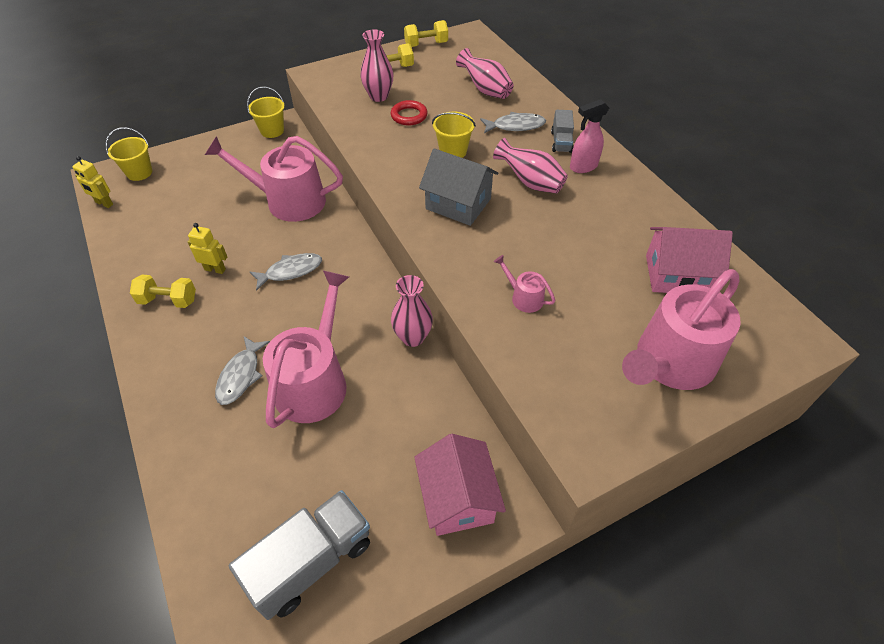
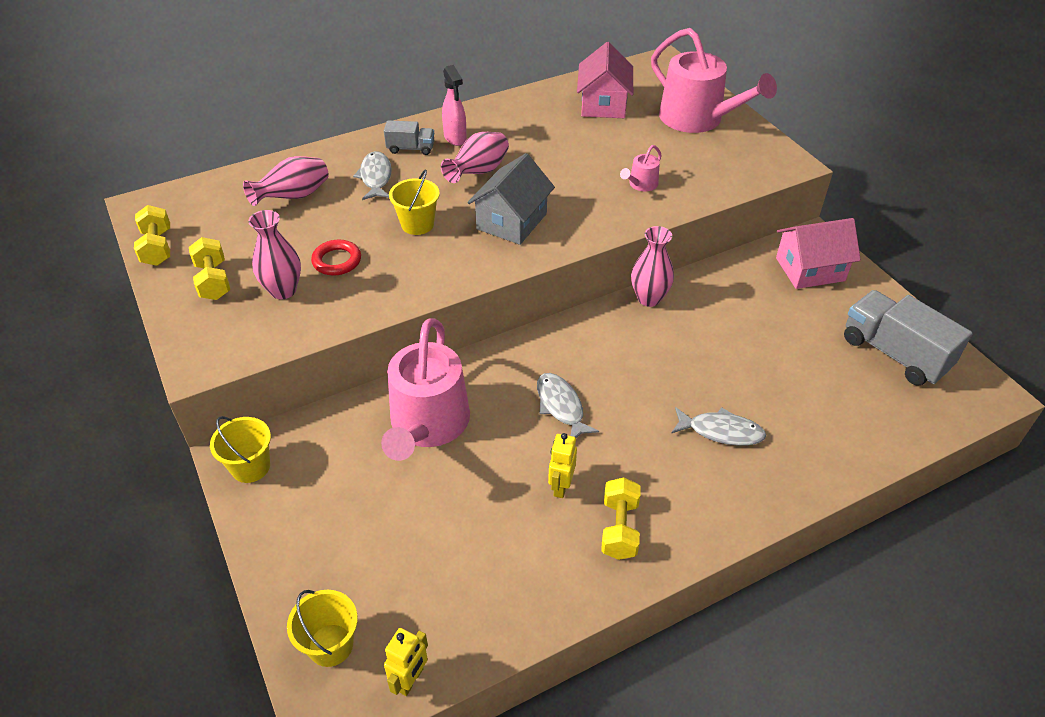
camera: 90 degrees left, 5 degrees down
pink watering can [263,271,349,428] -> none

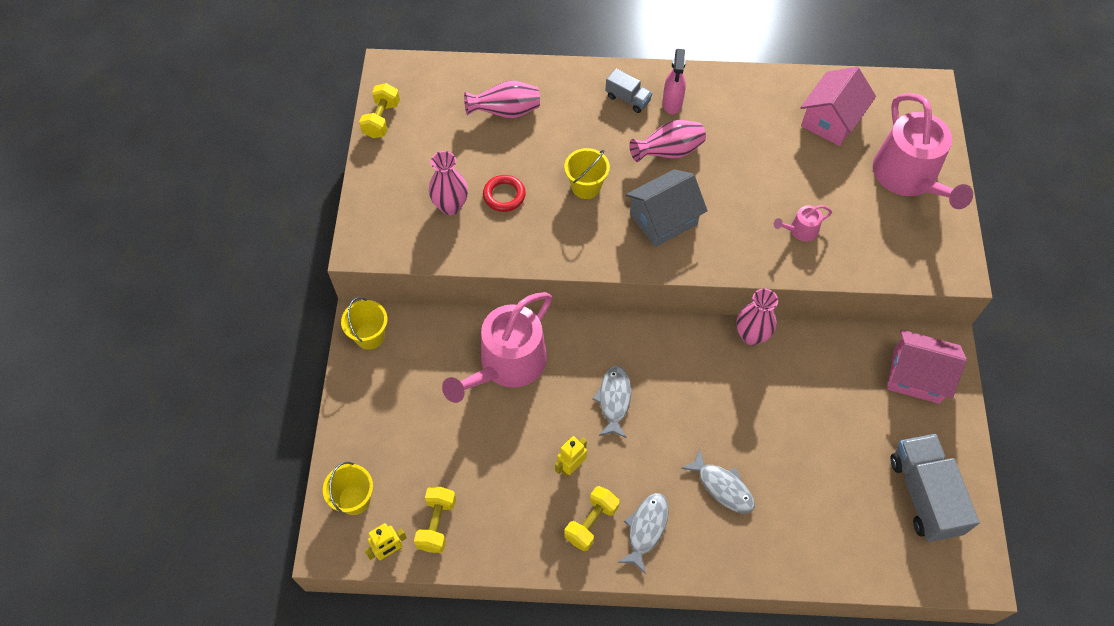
camera: 30 degrees right, 15 degrees up
yellow dumbbell [189,237,230,300] -> yellow dumbbell moved to [414,487,456,553]
grey fish [353,151,392,200] -> grey fish moved to [618,493,669,574]

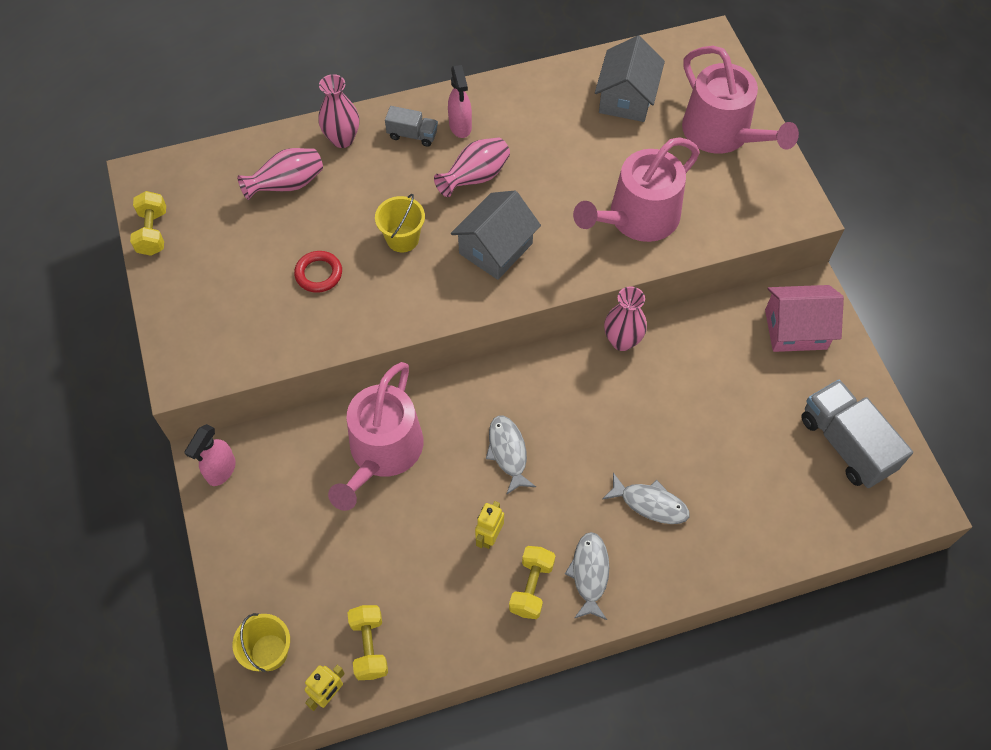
camera: 20 degrees left, 0 degrees up
yellow bucket [341,297,387,350] -> pink spray bottle [184,424,236,486]
pink vase [428,151,468,215] -> pink vase moved to [318,74,359,148]
pink watering can [774,205,832,242] -> pink watering can [573,138,700,242], size x2.34
pink house [801,66,876,146] -> grey house [595,36,665,122]

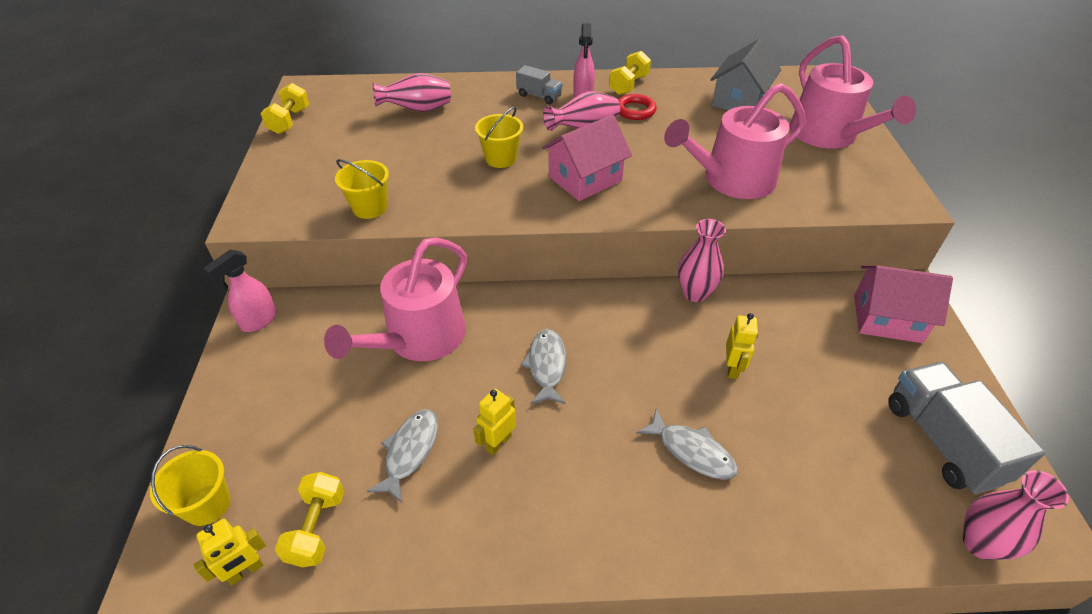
camera: 15 degrees right, 15 degrees down
red ring [294,251,342,293] -> red ring moved to [618,94,657,120]
pink vase [318,74,359,148] -> pink vase moved to [963,470,1069,560]
grey house [451,191,541,280] -> pink house [542,115,632,201]
yellow dumbbell [509,546,555,619] -> yellow dumbbell moved to [609,51,651,95]
grey fish [565,532,609,620] -> grey fish moved to [367,409,438,504]
none -> yellow bucket [335,159,389,219]
none -> yellow robot [726,313,758,379]

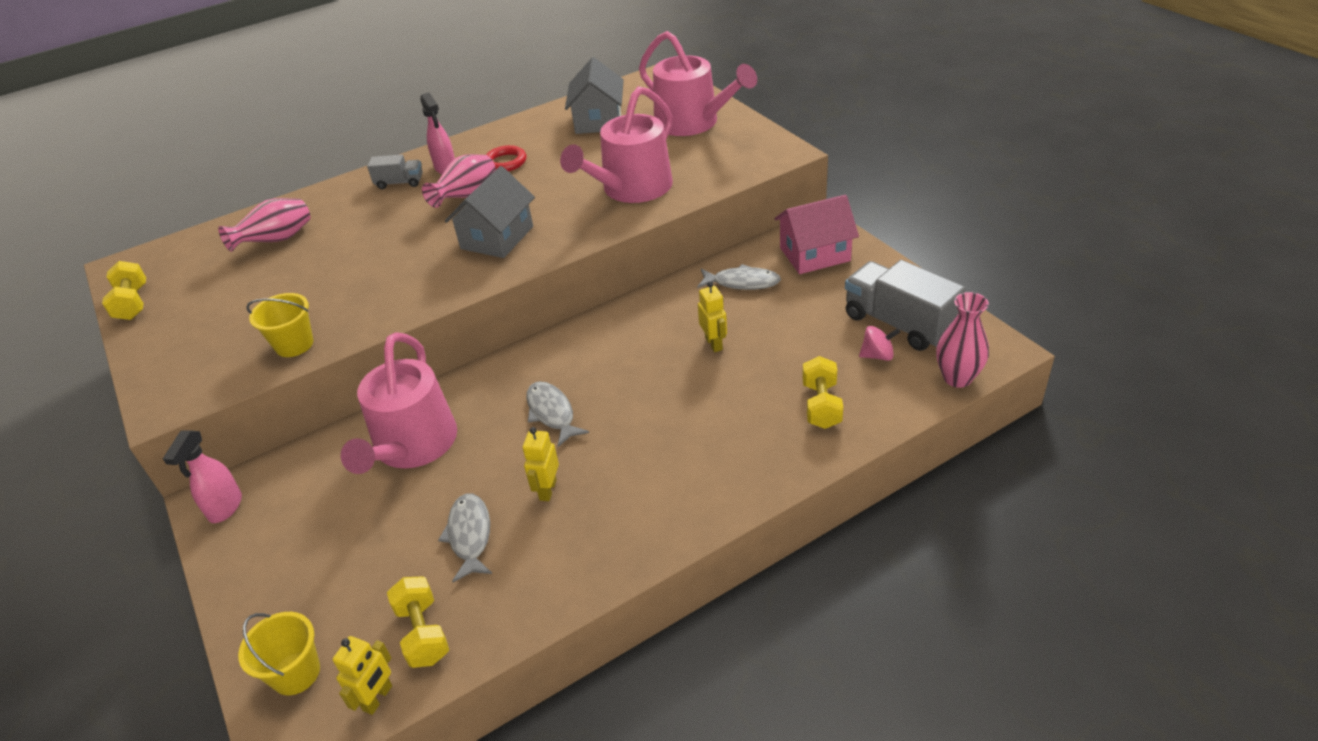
camera: 25 degrees left, 5 degrees down
yellow bucket [475,107,523,168] -> none
pink house [542,115,632,201] -> grey house [445,166,535,258]
yellow dumbbell [609,51,651,95] -> yellow dumbbell moved to [802,356,843,429]
grey fish [637,408,738,480] -> grey fish moved to [697,264,781,290]
pink vase [678,219,726,302] -> none
none -> pink spinning top [859,326,900,361]

